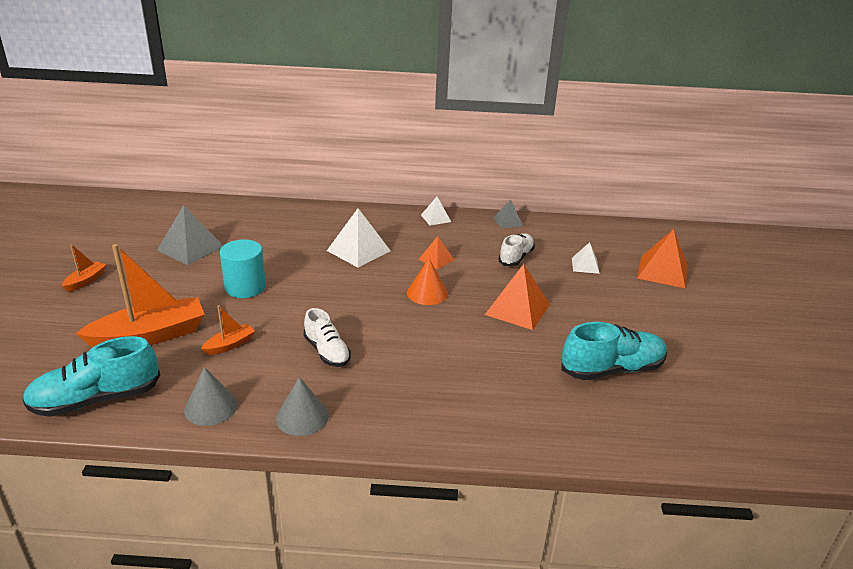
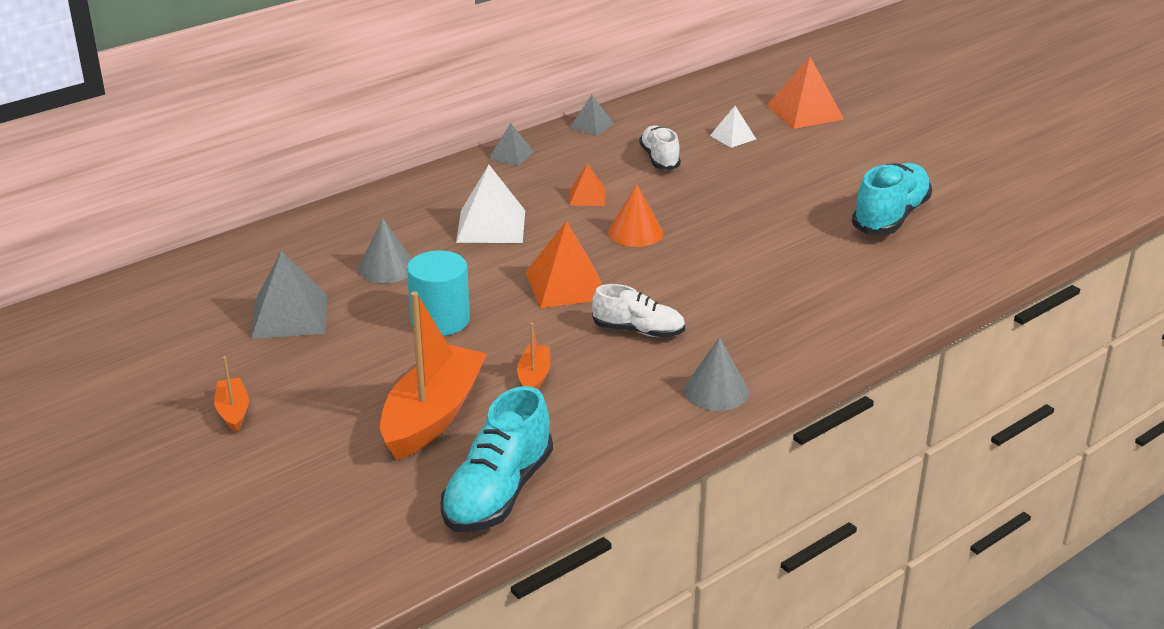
camera: 40 degrees left, 0 degrees up
grey cone [184,367,238,426] -> grey cone moved to [358,218,412,283]
white pyramid [421,197,451,225] -> grey pyramid [489,123,534,166]
orange pyramid [485,264,550,330] -> orange pyramid moved to [526,221,602,308]

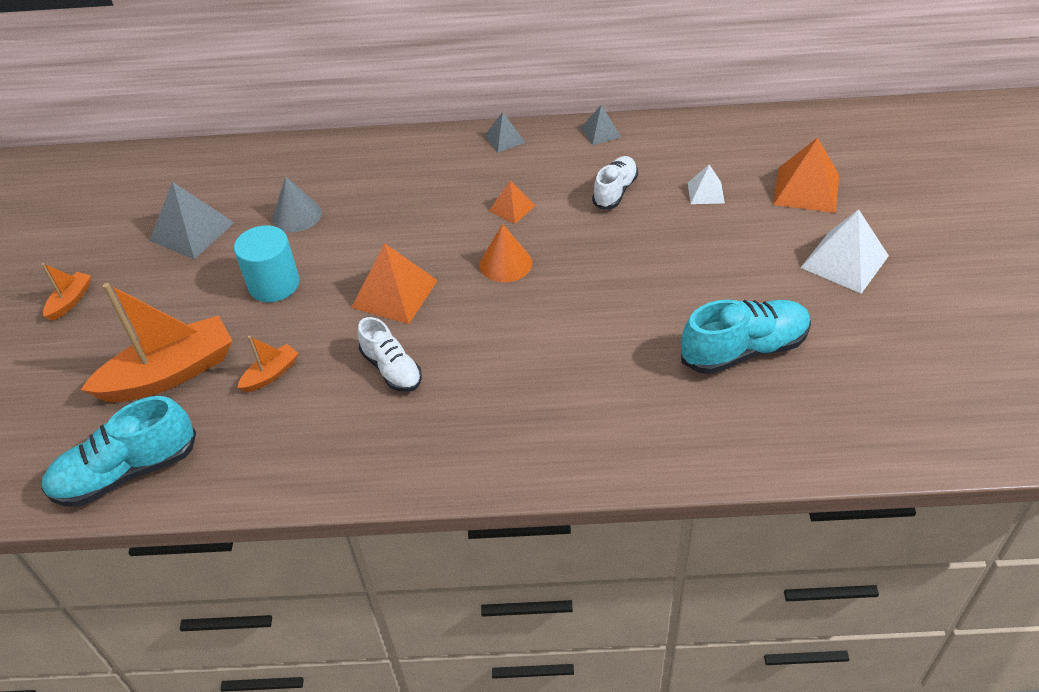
camera: 40 degrees right, 15 degrees up
white pyramid [456,165,525,243] -> white pyramid moved to [800,209,889,294]
grey cone [684,337,749,411] -> none

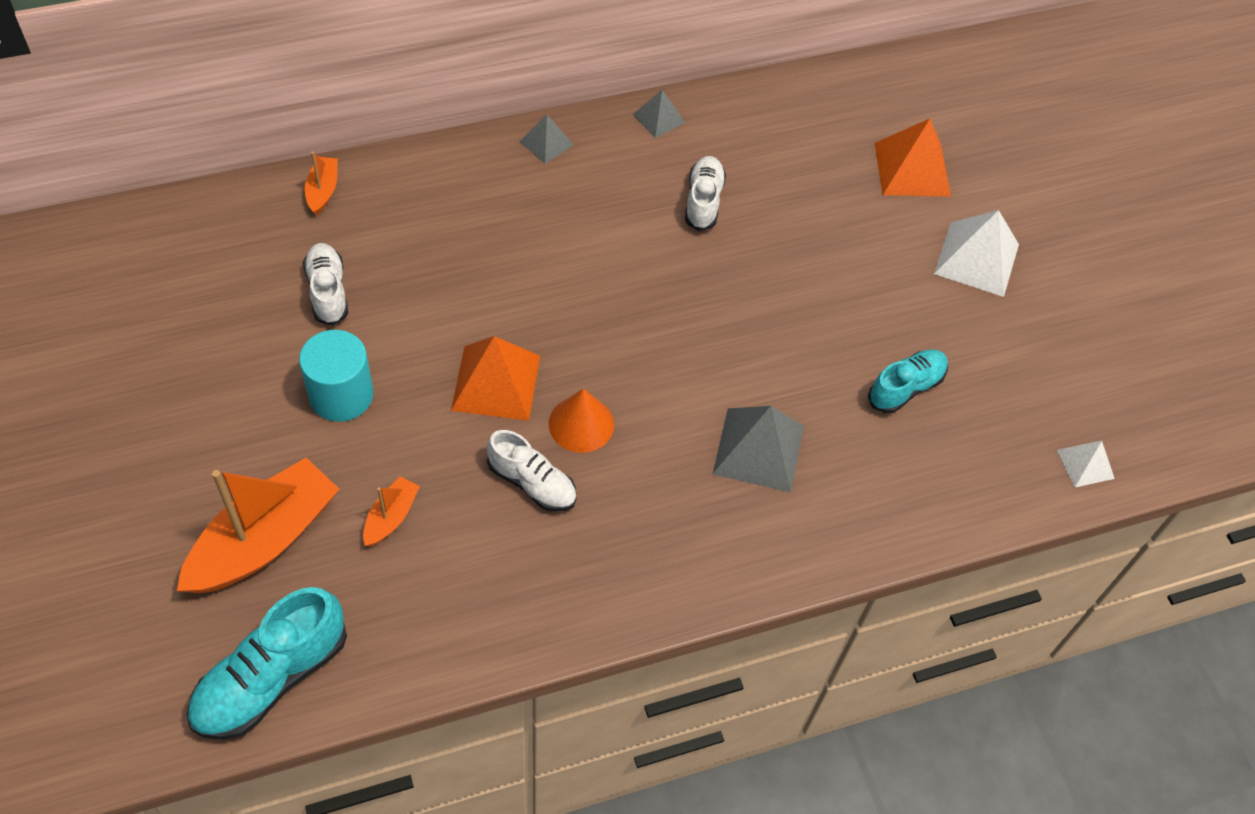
camera: 25 degrees left, 10 degrees up
orange boat [41,263,91,321] -> orange boat moved to [305,151,338,215]
grey pyramid [149,182,234,259] -> grey pyramid moved to [713,406,804,493]
grey cone [272,177,322,232] -> white shoe [303,243,348,326]
orange cone [480,224,532,282] -> orange cone moved to [549,389,614,453]
orange pyramid [489,181,536,224] -> none
turquoise shoe [681,299,811,374] -> turquoise shoe [868,349,948,413], size x0.64
white pyramid [688,165,725,204] -> white pyramid moved to [1057,441,1115,487]

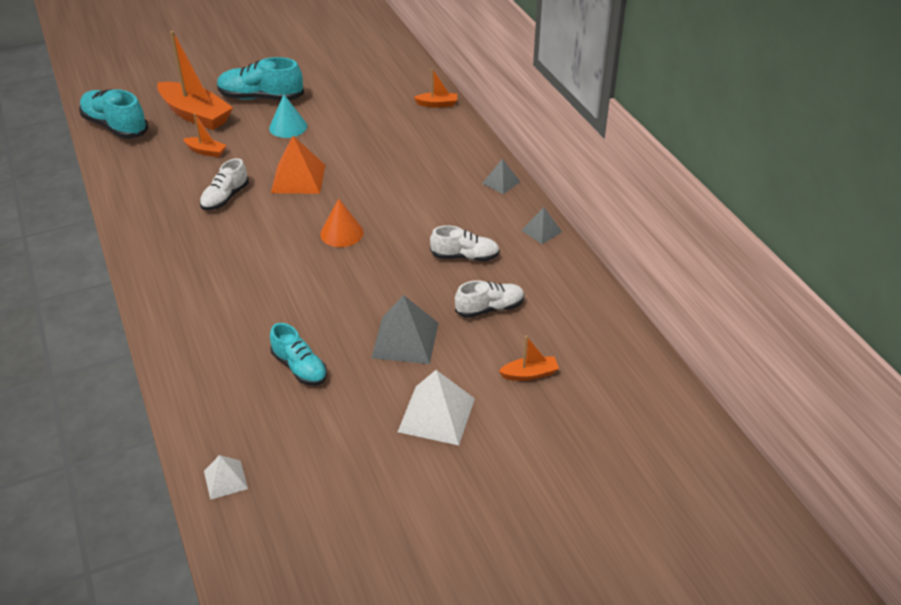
camera: 90 degrees right, 15 degrees down
turquoise cylinder [299,330,373,422] -> turquoise cone [269,94,307,138]
white shoe [303,243,348,326] -> white shoe moved to [455,280,525,318]
orange cone [549,389,614,453] -> orange cone moved to [320,199,364,247]
grey pyramid [713,406,804,493] -> grey pyramid moved to [371,295,438,364]
orange pyramid [875,119,951,197] -> orange boat [499,336,559,381]
none -> turquoise shoe [217,57,304,101]

